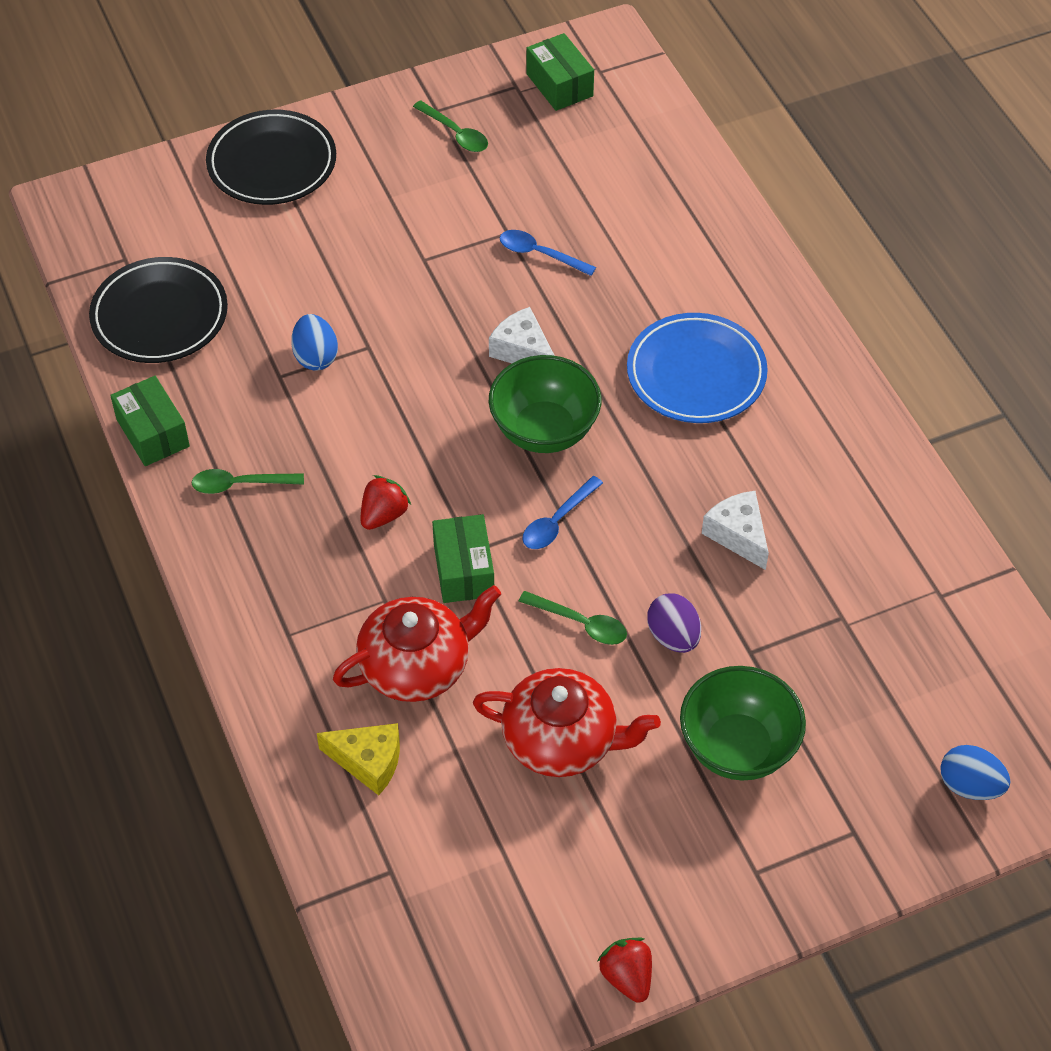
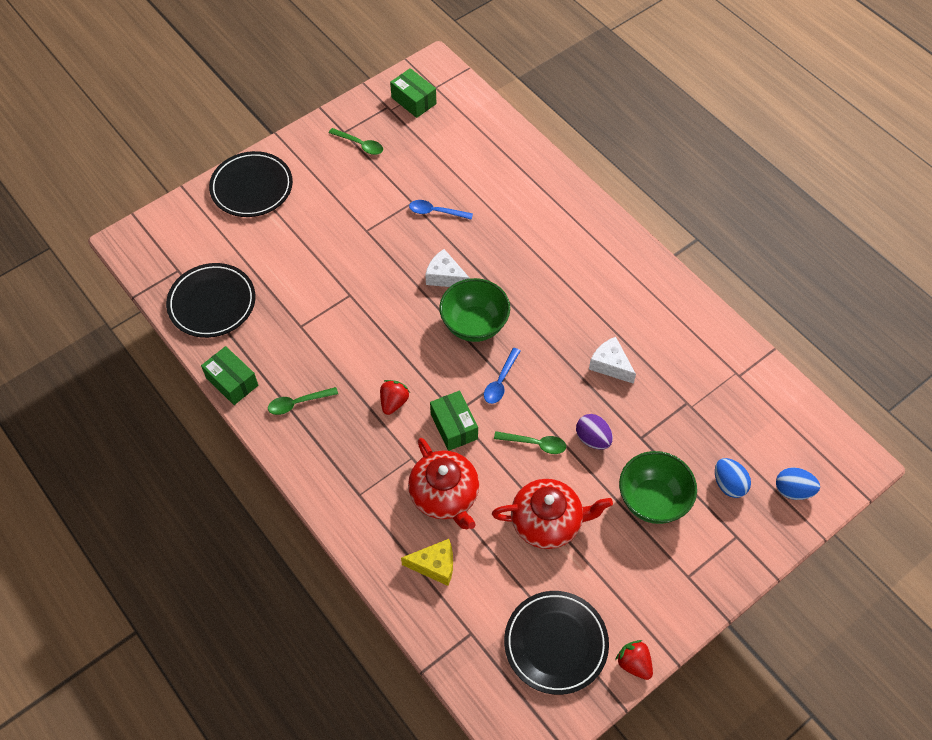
camera: 15 degrees left, 5 degrees up
blue egg [291,314,338,371] -> blue egg moved to [715,458,751,498]
red teapot [333,585,501,702] -> red teapot turned 105 degrees clockwise [408,438,479,529]
blue plate [627,313,768,423] -> none
none -> black plate [504,591,609,695]

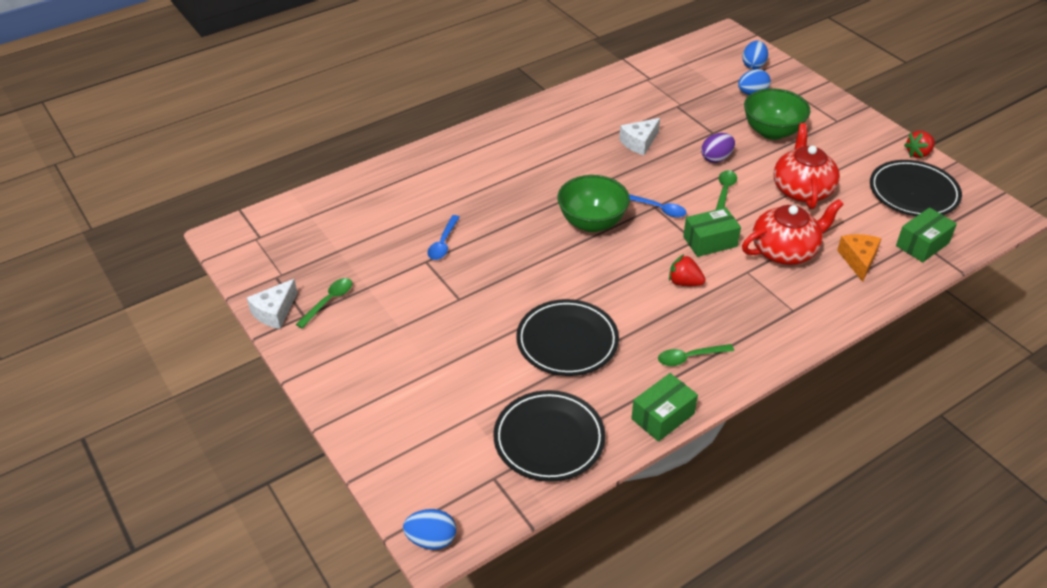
camera: 85 degrees left, 15 degrees down
black plate [209,151,293,217] -> black plate moved to [516,299,619,376]
green spoon [268,387,338,415] -> green spoon turned 90 degrees clockwise [658,344,734,366]
green box [390,68,437,118] -> green box moved to [896,207,957,262]
yellow cheese [401,539,453,586] -> orange cheese [837,234,882,282]
white cheese [425,249,470,287] -> white cheese moved to [247,279,298,329]
none -> blue egg [403,509,456,550]

